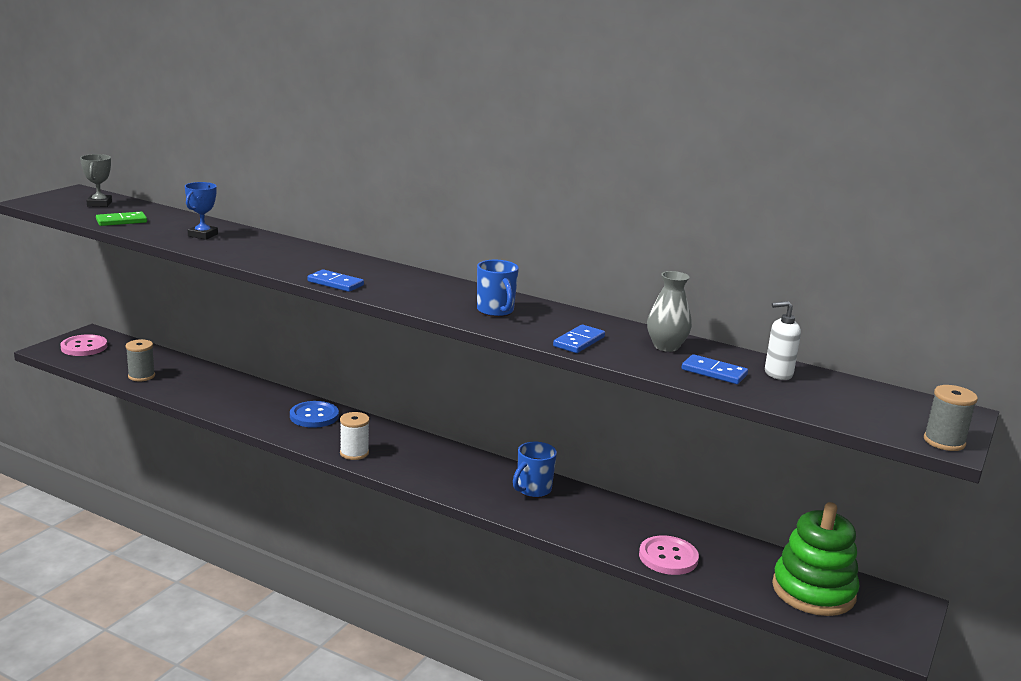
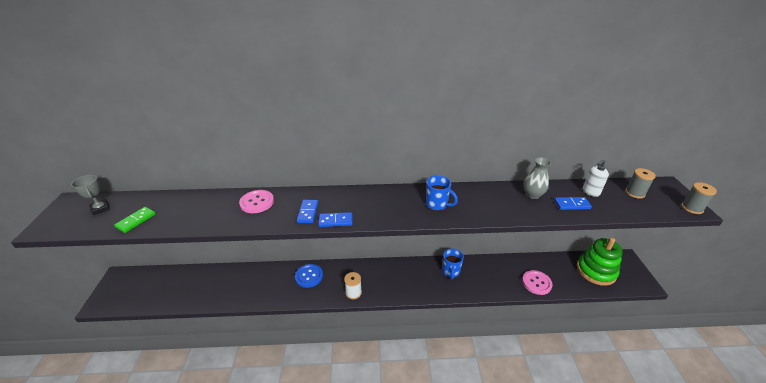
camera: 30 degrees left, 15 degrees up
pink button [60,334,107,356] -> pink button moved to [239,190,274,213]
grey spool [126,339,155,381] -> grey spool moved to [625,168,656,199]
blue trophy [185,182,218,240] -> none
blue domino [553,325,605,353] -> blue domino moved to [297,200,318,223]

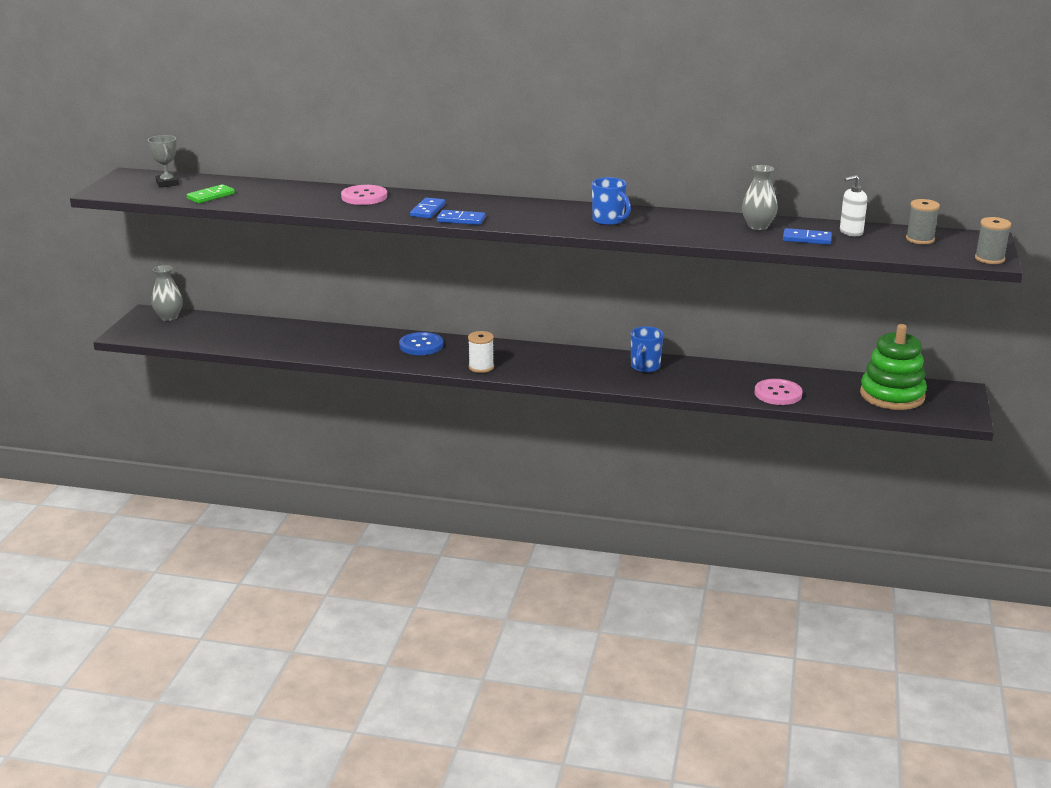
camera: 15 degrees right, 10 degrees down
none -> grey vase [151,265,183,321]

